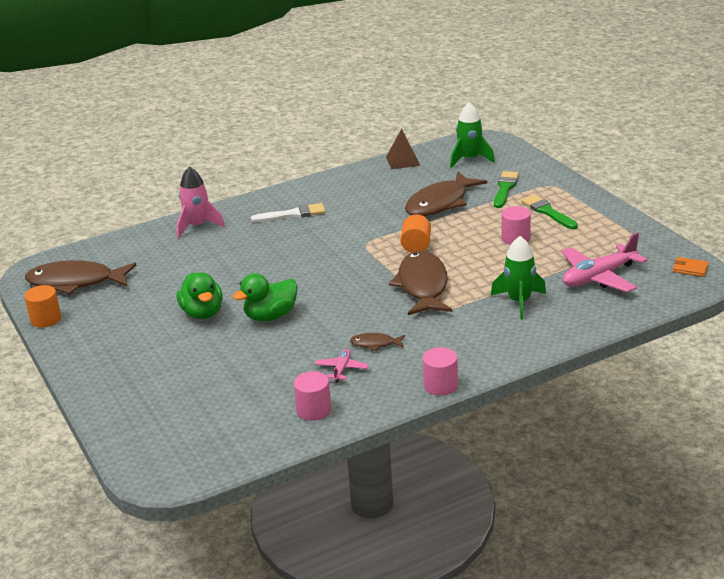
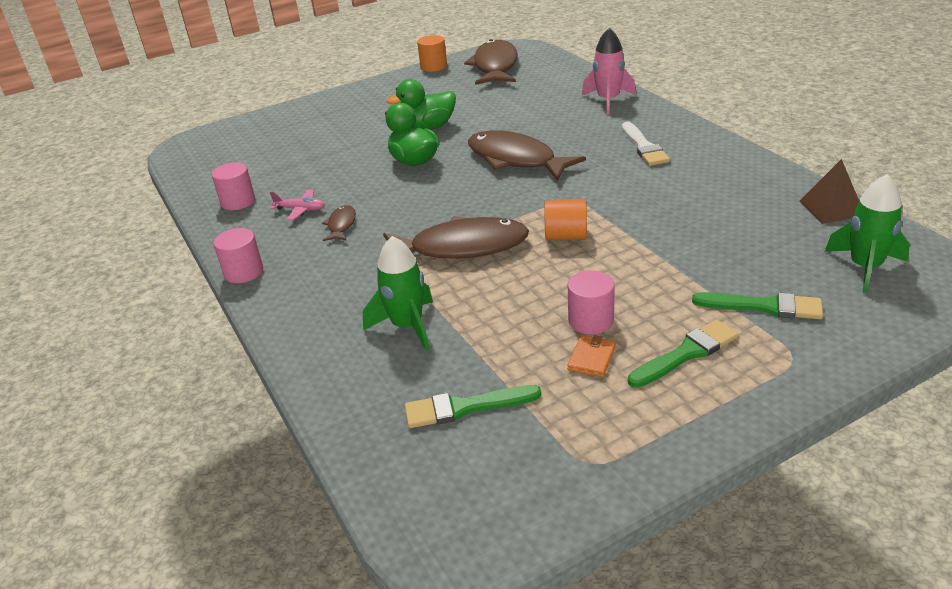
camera: 90 degrees right, 5 degrees up
brown fish [405,171,487,216] -> brown fish moved to [468,130,586,181]
pink plane [561,232,647,292] -> green brush [405,385,541,428]
orange wallet [673,257,709,277] -> orange wallet moved to [567,335,616,377]

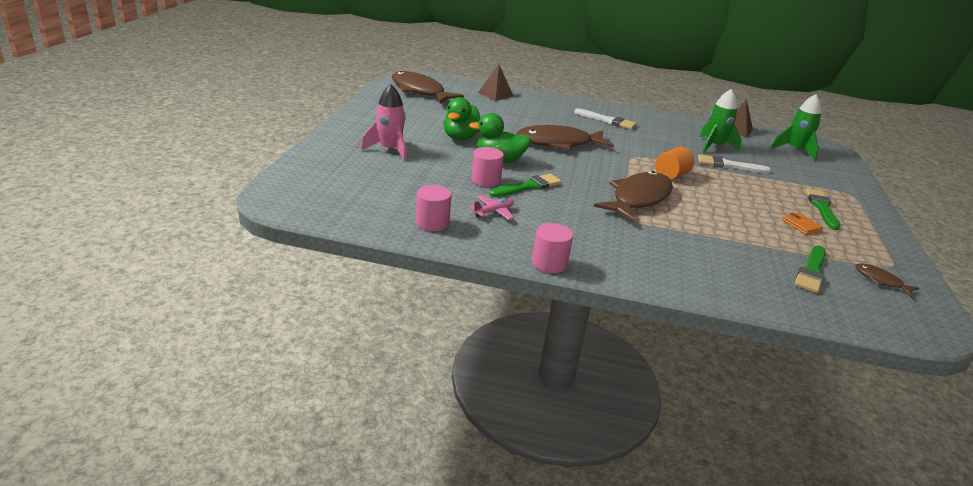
camera: 55 degrees left, 5 degrees down
brown fish [322,205,356,241] -> brown fish moved to [855,263,919,297]
green rocket [363,236,433,351] -> green rocket moved to [700,89,742,153]
orange cylinder [417,35,447,72] -> none
pink cylinder [568,270,615,334] -> pink cylinder moved to [471,147,504,187]
pink rocket [582,28,636,114] -> pink rocket moved to [361,84,407,161]
green brush [692,292,823,319] -> green brush moved to [489,174,561,197]
none -> brown pyramid [478,64,513,101]
none -> white brush [698,154,771,173]

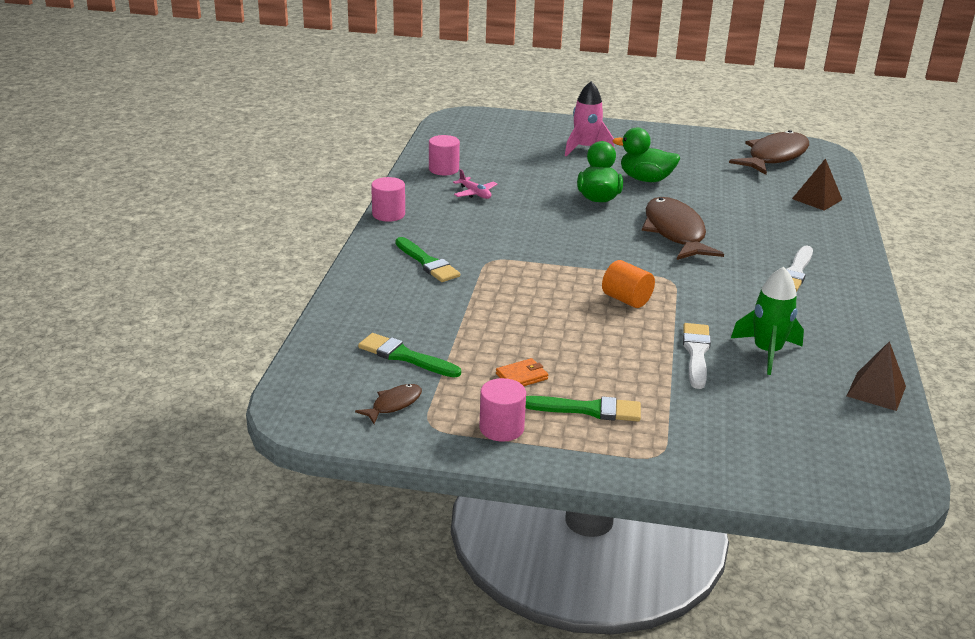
camera: 90 degrees right, 0 degrees up
pink cylinder [471,147,504,187] -> pink cylinder moved to [479,378,526,442]
green brush [489,174,561,197] -> green brush moved to [395,237,460,282]
brown fish [594,171,673,222] -> none
green rocket [771,94,821,161] -> none

